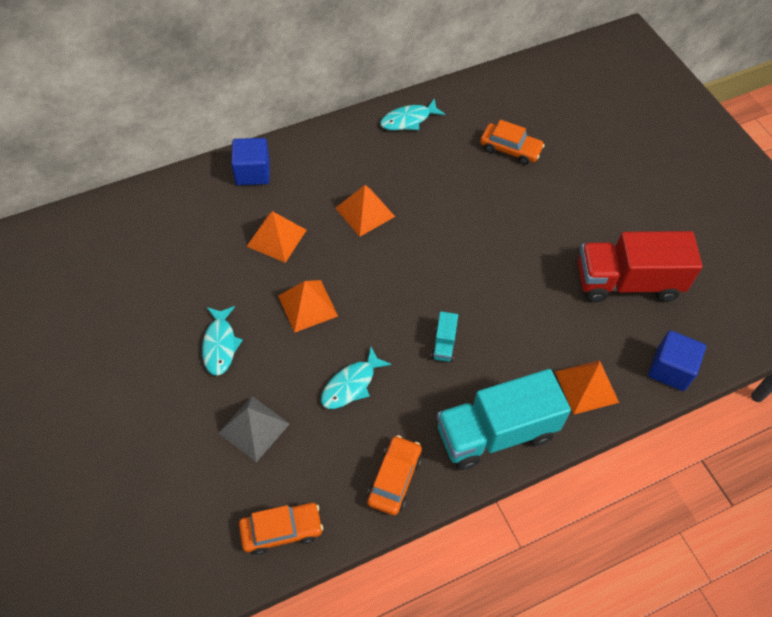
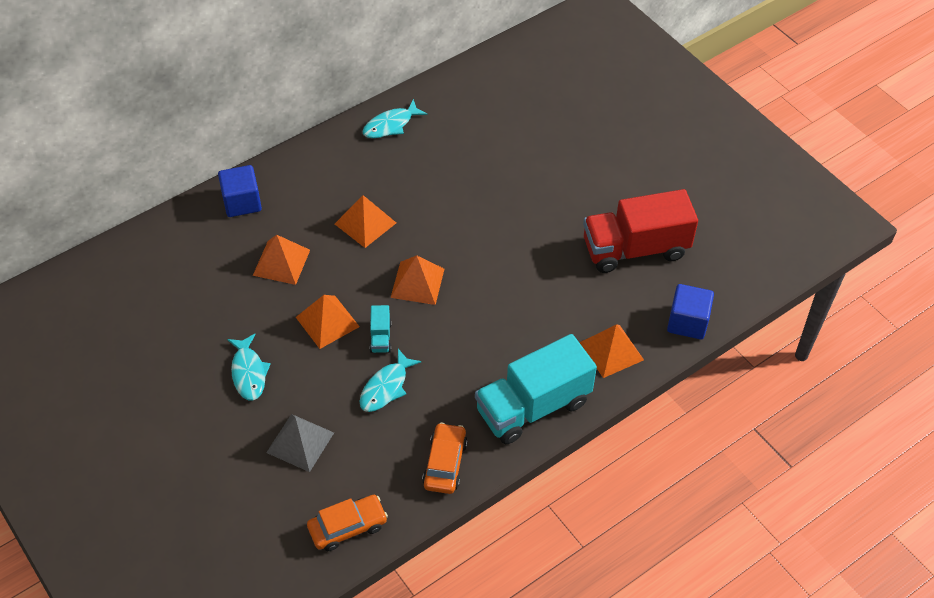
camera: 10 degrees left, 5 degrees down
turquoise truck [431,311,458,362] -> turquoise truck moved to [369,305,392,353]
orange car [480,120,545,165] -> none
none -> orange pyramid [390,255,444,305]

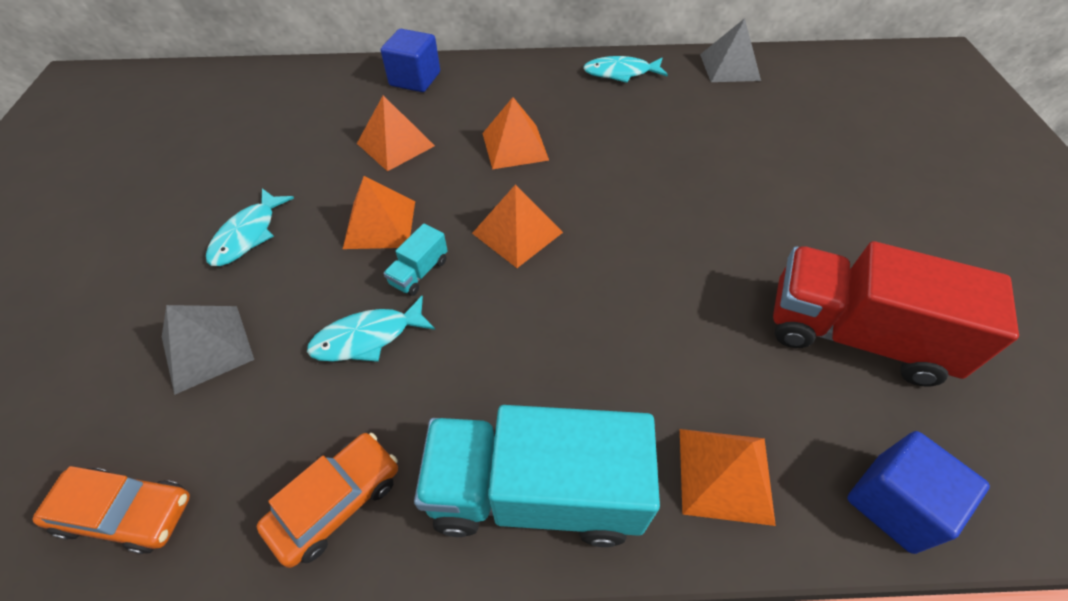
camera: 35 degrees right, 0 degrees up
none -> grey pyramid [700,18,761,82]

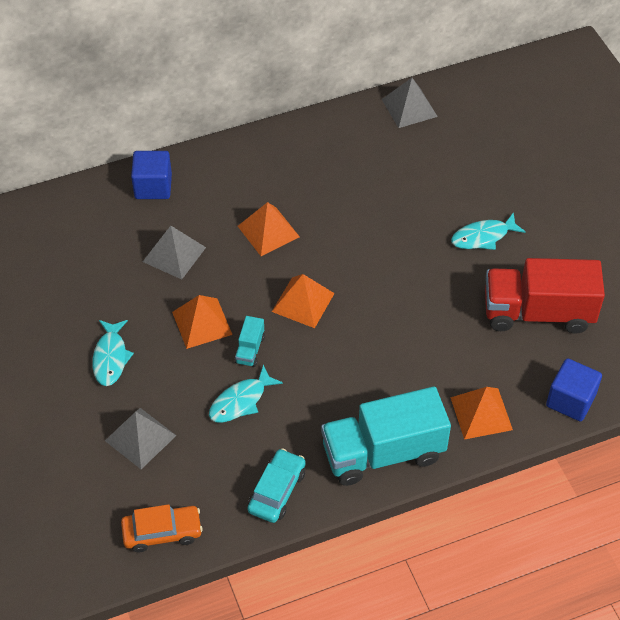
camera: 20 degrees left, 0 degrees up
orange car [257,433,398,568] -> turquoise car [247,448,306,523]
orange pyramid [357,95,435,171] -> grey pyramid [143,226,206,280]
turquoise fish [583,56,668,83] -> turquoise fish moved to [451,212,526,250]

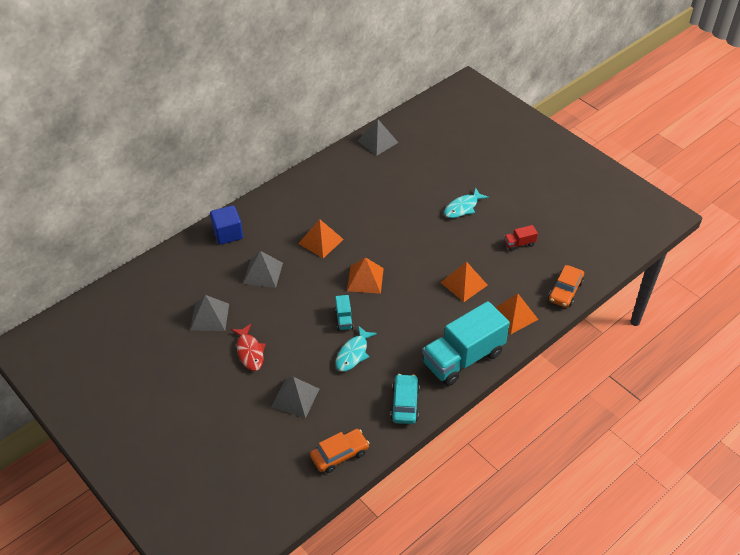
camera: 20 degrees left, 5 degrees down
turquoise fish [92,320,134,386] -> red fish [231,324,266,371]
orange pyramid [172,295,233,349] -> orange pyramid moved to [440,262,488,302]
red truck [485,258,605,334] -> red truck [504,225,538,251], size x0.41
blue cube [546,358,602,422] -> orange car [548,265,584,308]
none -> grey pyramid [190,295,229,331]

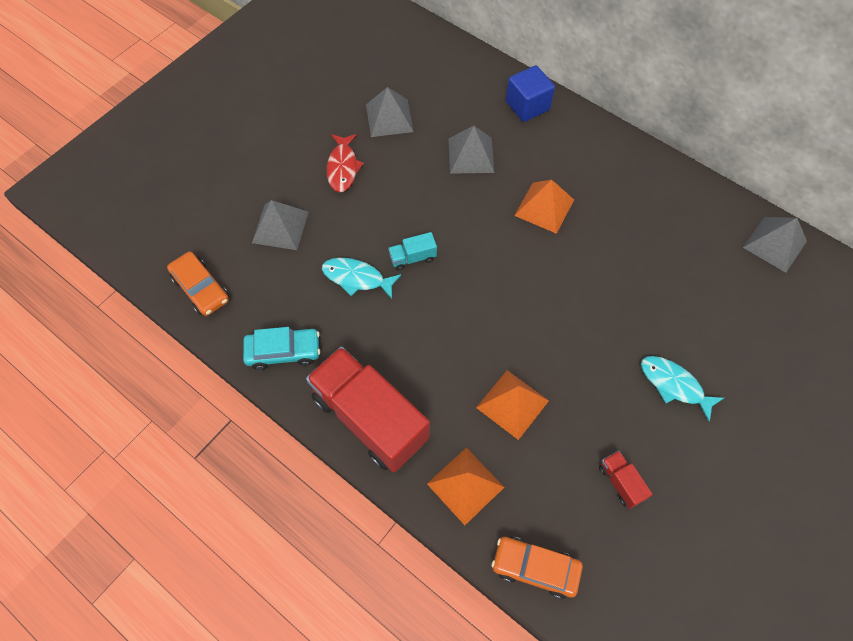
camera: 80 degrees right, 15 degrees up
red fish [231,324,266,371] -> red fish turned 60 degrees counterclockwise [327,134,364,192]
orange pyramid [347,257,384,294] -> none
turquoise truck [422,301,510,386] -> red truck [306,347,430,472]

